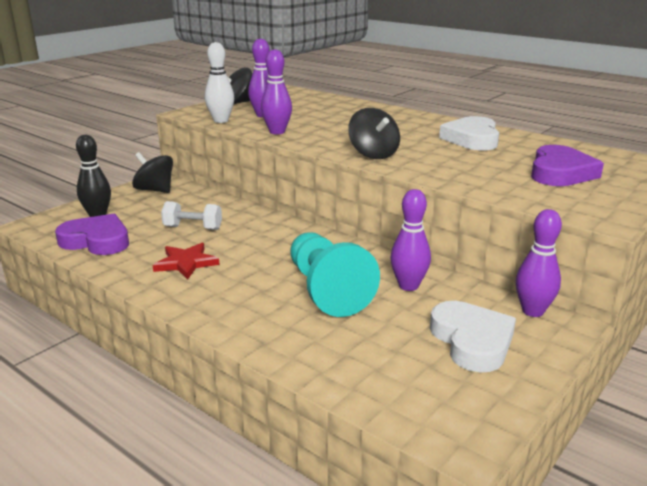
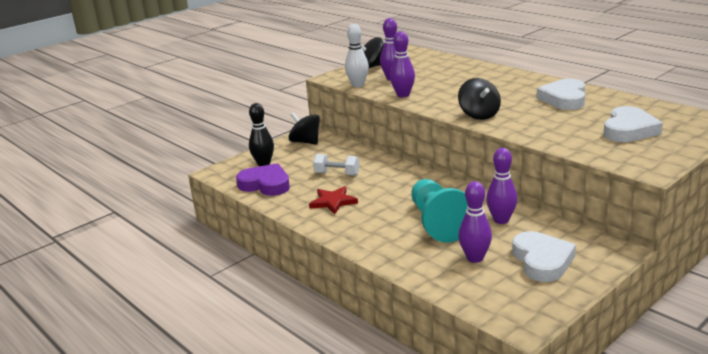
camera: 10 degrees right, 0 degrees up
purple bowling pin [516,209,562,317] -> purple bowling pin moved to [458,181,492,263]
purple heart [531,145,604,186] -> white heart [604,106,663,142]

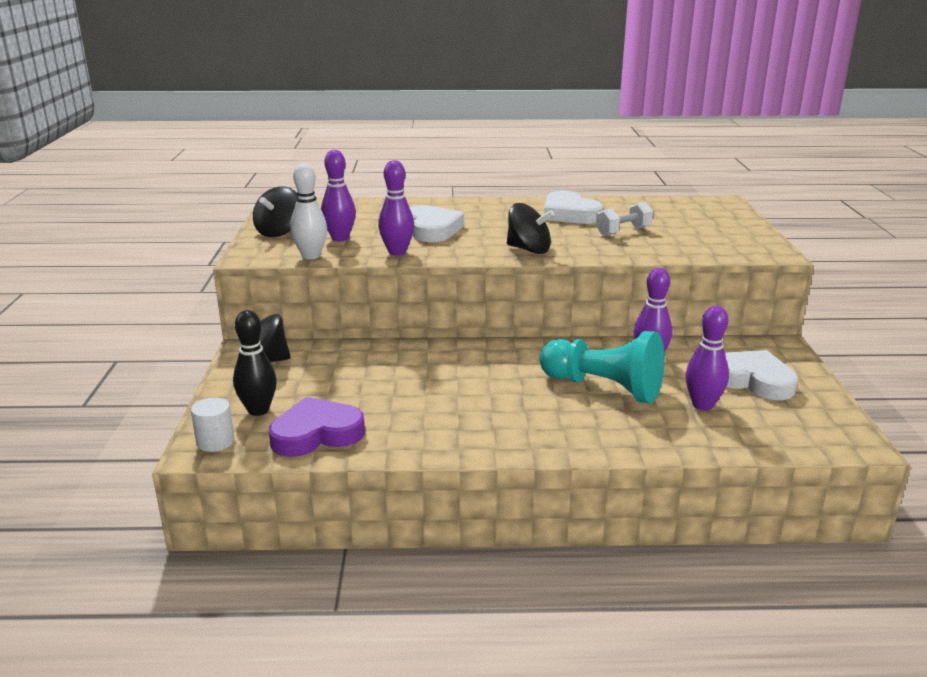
camera: 50 degrees left, 0 degrees up
red star [309,186,358,214] -> none
white dumbbell [313,154,360,176] -> white dumbbell moved to [596,202,653,236]
white heart [604,106,663,142] -> white heart moved to [409,205,464,242]
none -> white cylinder [191,397,234,452]

